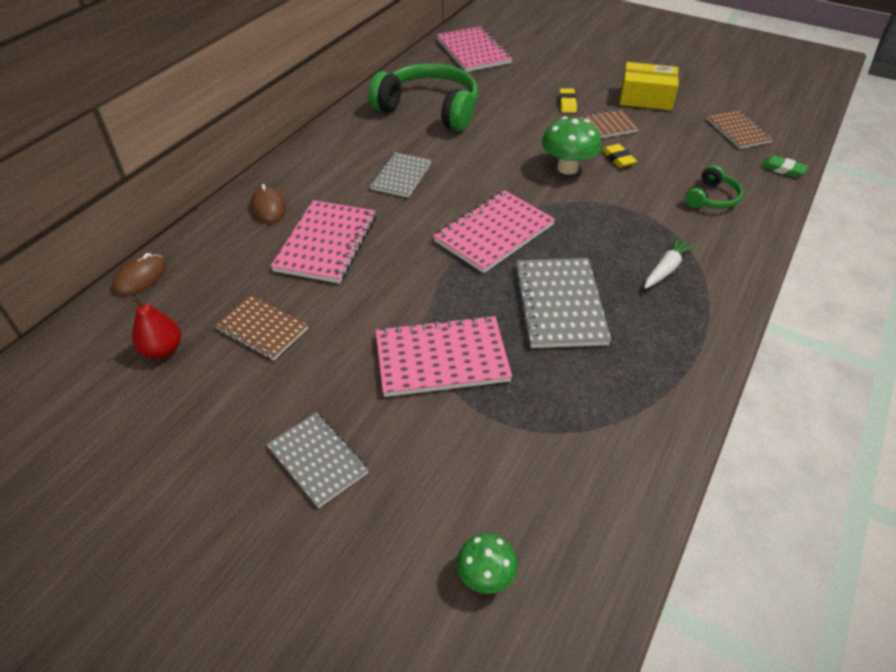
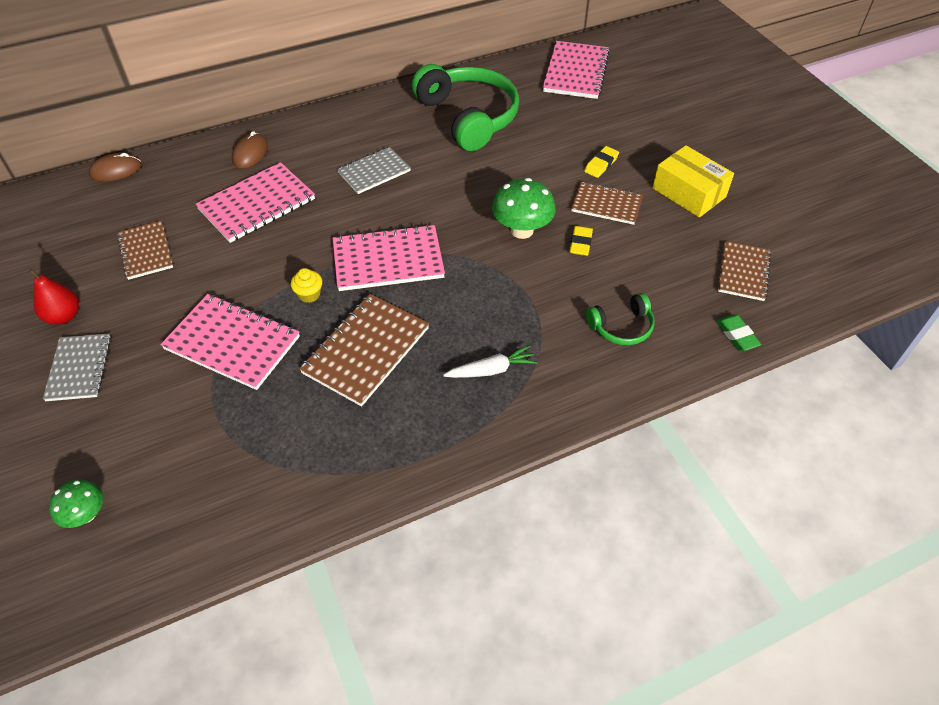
camera: 35 degrees right, 5 degrees up
red pear [132,297,181,359] -> red pear moved to [29,269,79,325]
grey notebook [514,258,611,348] -> brown notebook [299,294,429,407]
none -> yellow cupcake [290,268,322,303]

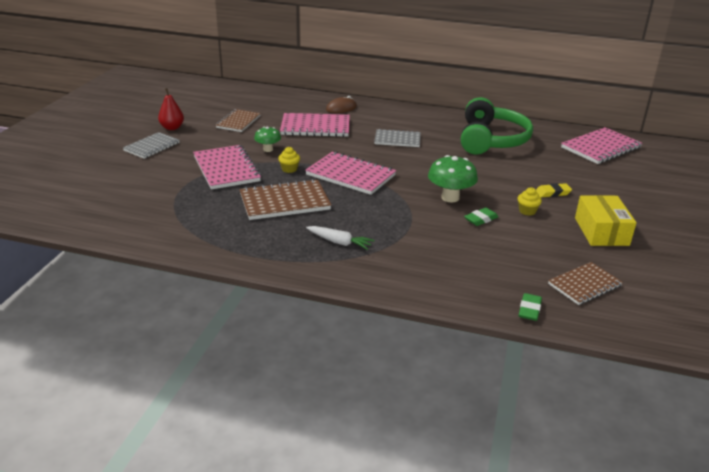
camera: 40 degrees right, 20 degrees down
green mushroom [49,479,103,528] -> green mushroom moved to [254,127,281,152]
brown mouse [89,153,142,181] -> none
yellow eraser [569,226,593,256] -> green eraser [464,207,498,226]
brown notebook [571,182,643,225] -> yellow cupcake [518,187,542,216]
green headphones [586,293,655,345] -> none

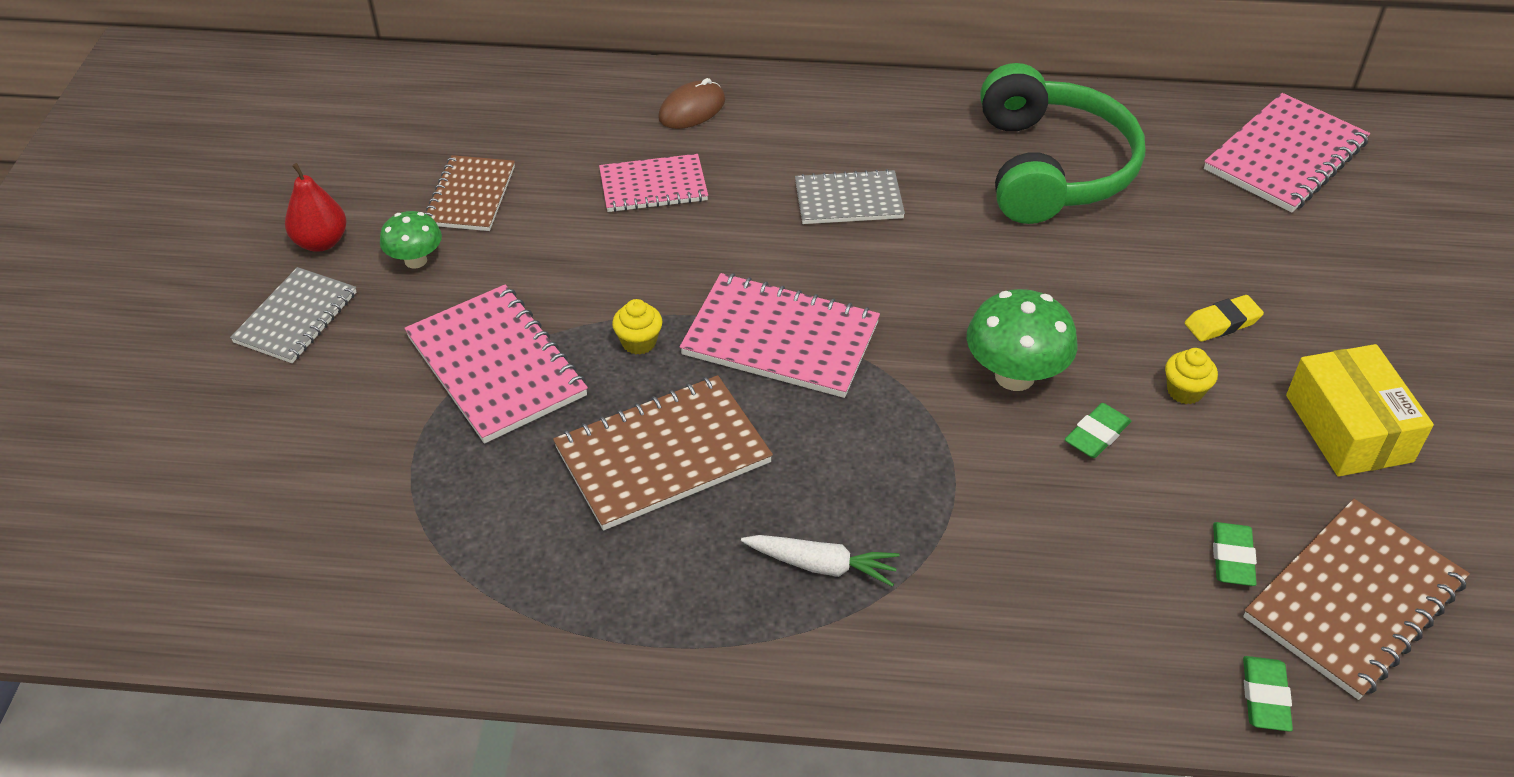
camera: 10 degrees left, 15 degrees up
green mushroom [254,127,281,152] -> green mushroom moved to [380,211,442,269]
pink notebook [280,113,350,137] -> pink notebook [599,154,708,212], size x0.65
brown notebook [548,262,623,305] -> brown notebook [1243,499,1470,700], size x1.54
none -> green eraser [1213,522,1257,586]

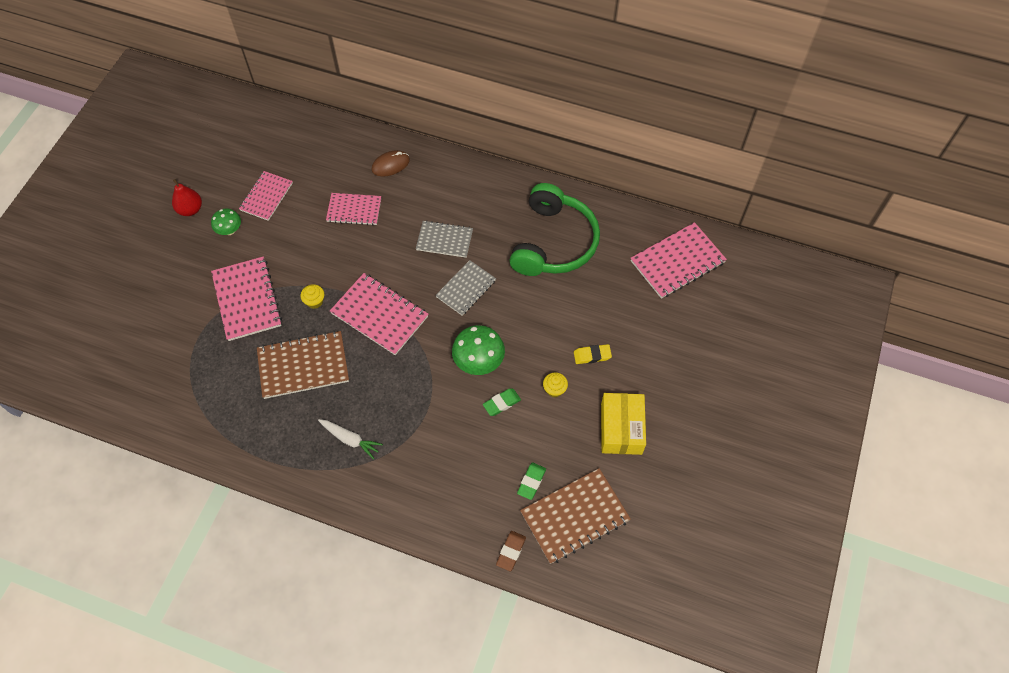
camera: 15 degrees right, 15 degrees up
grey notebook [230,267,356,363] -> grey notebook moved to [435,260,496,316]
brown notebook [425,155,515,231] -> pink notebook [239,171,293,221]
green eraser [1243,656,1293,731] -> brown eraser [496,531,526,572]

